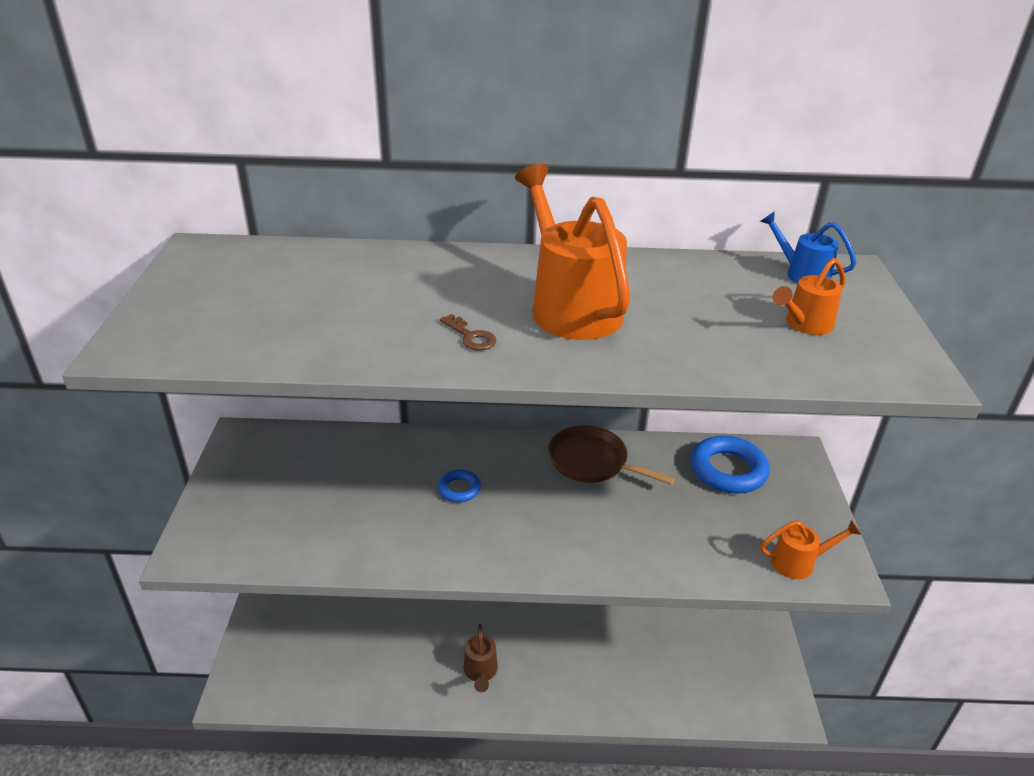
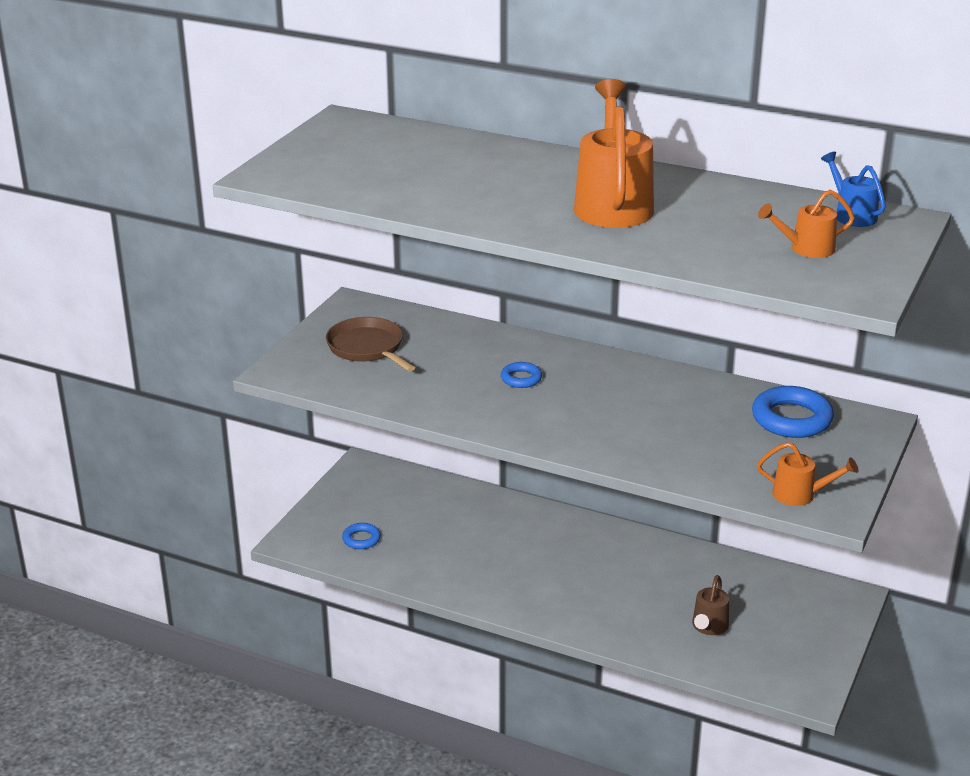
camera: 25 degrees right, 5 degrees down
brown key [440,314,496,351] -> none
brown watering can [463,624,498,692] -> brown watering can moved to [692,575,729,635]
brown pan [548,425,675,485] -> brown pan moved to [326,317,415,372]
none -> blue ring [342,523,381,549]

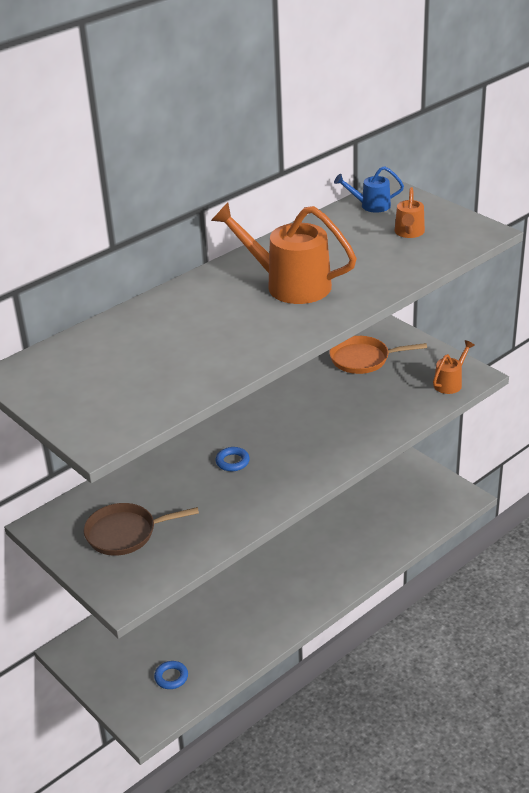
camera: 65 degrees left, 5 degrees up
brown watering can [692,575,729,635] -> none
blue ring [752,386,834,438] -> orange pan [329,336,427,374]

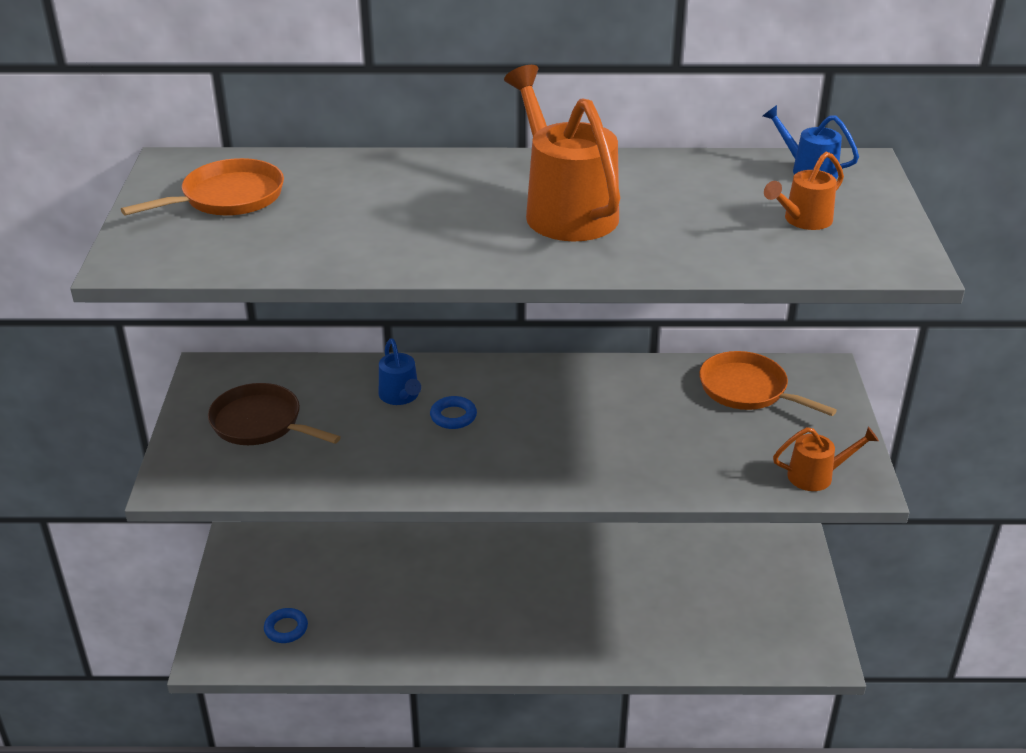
camera: 40 degrees right, 0 degrees up
none -> orange pan [121,158,284,216]
none -> blue watering can [379,338,421,405]

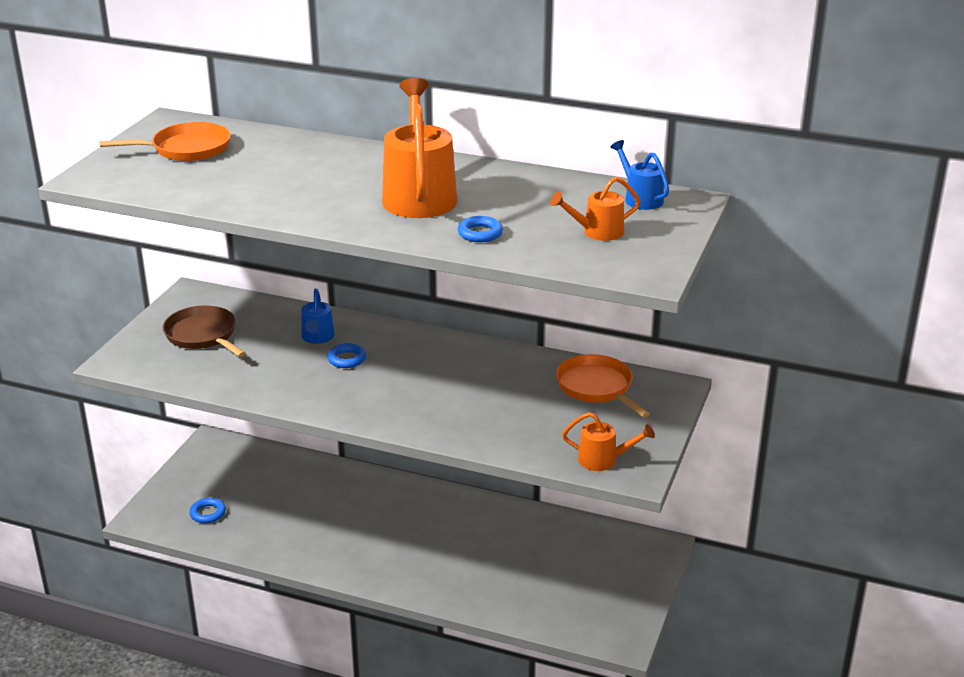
camera: 20 degrees right, 5 degrees down
none -> blue ring [458,216,503,242]

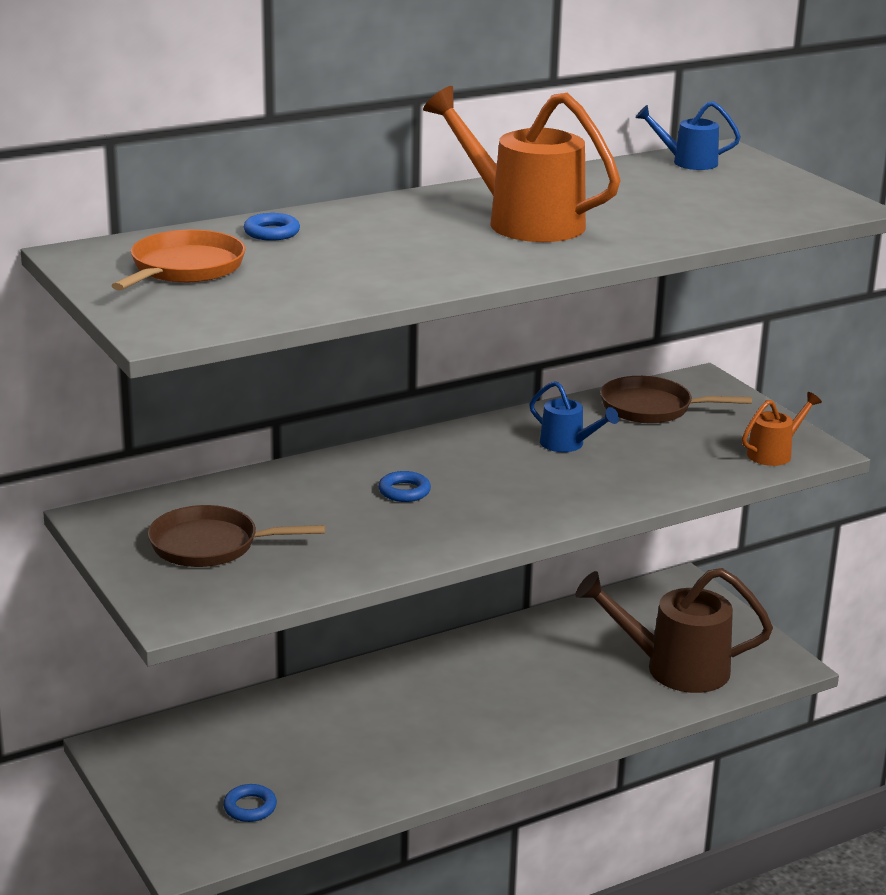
camera: 50 degrees left, 5 degrees down
blue watering can [301,288,335,344] -> blue watering can moved to [529,381,619,452]
blue ring [458,216,503,242] -> blue ring moved to [244,213,300,241]
orange watering can [550,176,641,241] -> none
orange pan [556,354,650,418] -> brown pan [600,376,752,423]
none -> brown watering can [575,568,773,693]

